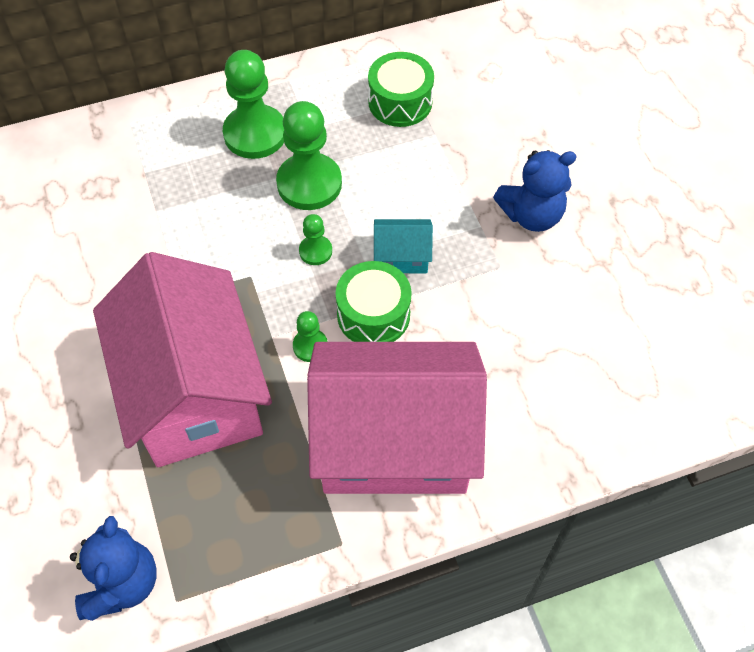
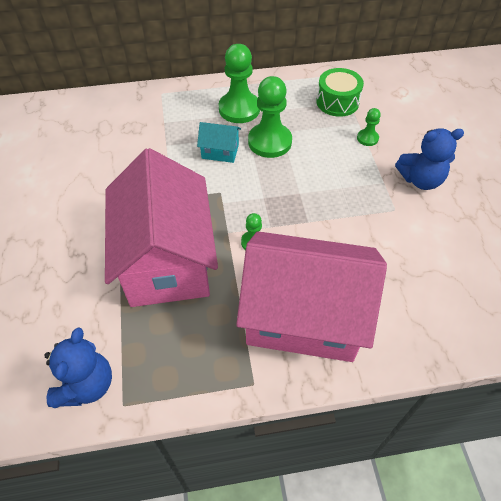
camera: 10 degrees right, 5 degrees down
green pawn [299,214,332,265] -> green pawn moved to [357,108,381,146]
green drum [336,261,412,342] -> none
turquoise house [374,219,433,273] -> turquoise house moved to [197,122,241,163]

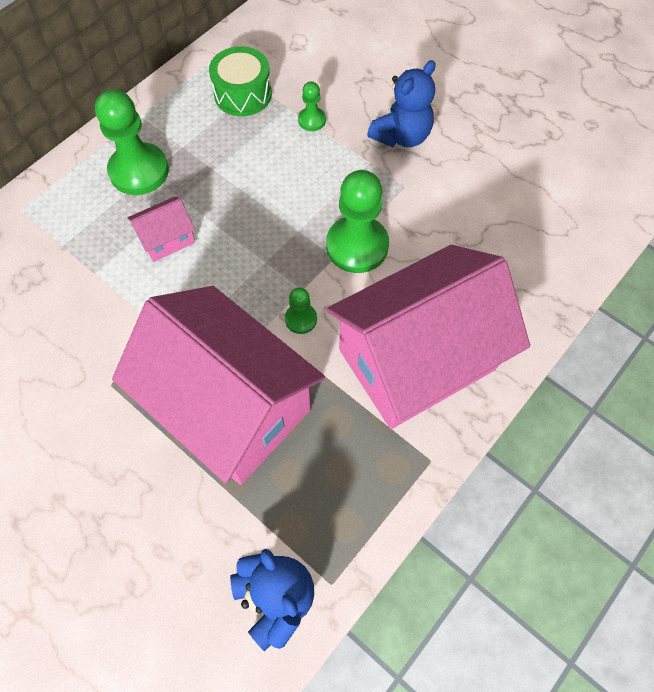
camera: 40 degrees left, 10 degrees up
turquoise house [197,122,241,163] -> pink house [128,196,195,262]
green pawn [248,76,292,158] -> green pawn moved to [326,170,389,273]

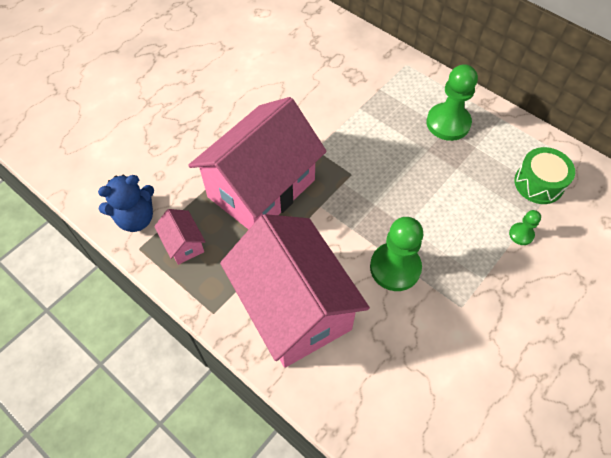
camera: 90 degrees right, 5 degrees down
pink house [128,196,195,262] -> pink house moved to [154,209,206,265]
green pawn [285,287,317,334] -> none
blue teddy bear [367,60,436,147] -> none

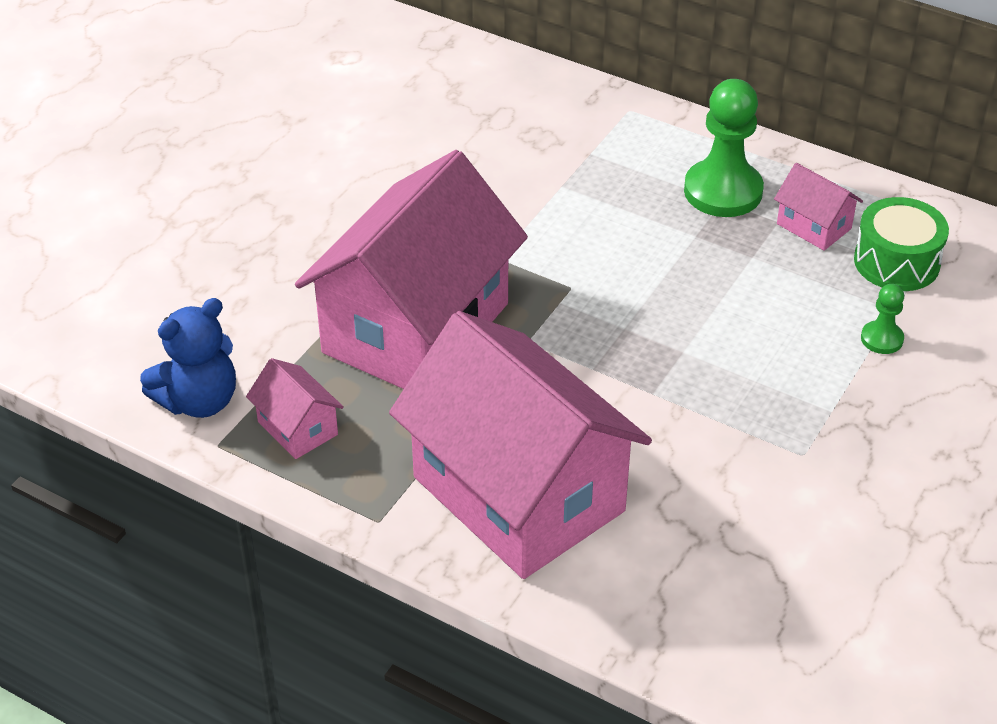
camera: 10 degrees left, 15 degrees down
green pawn [370,217,423,291] -> none
none -> pink house [774,163,863,251]

